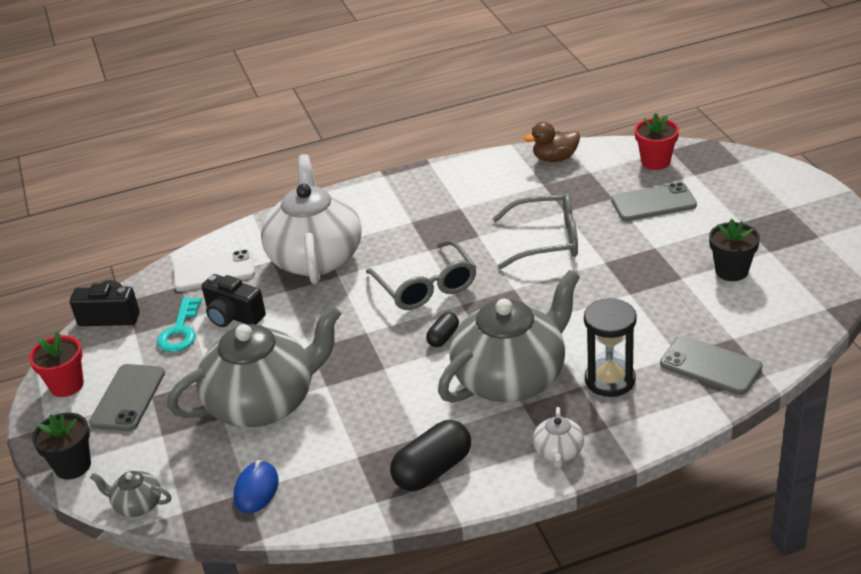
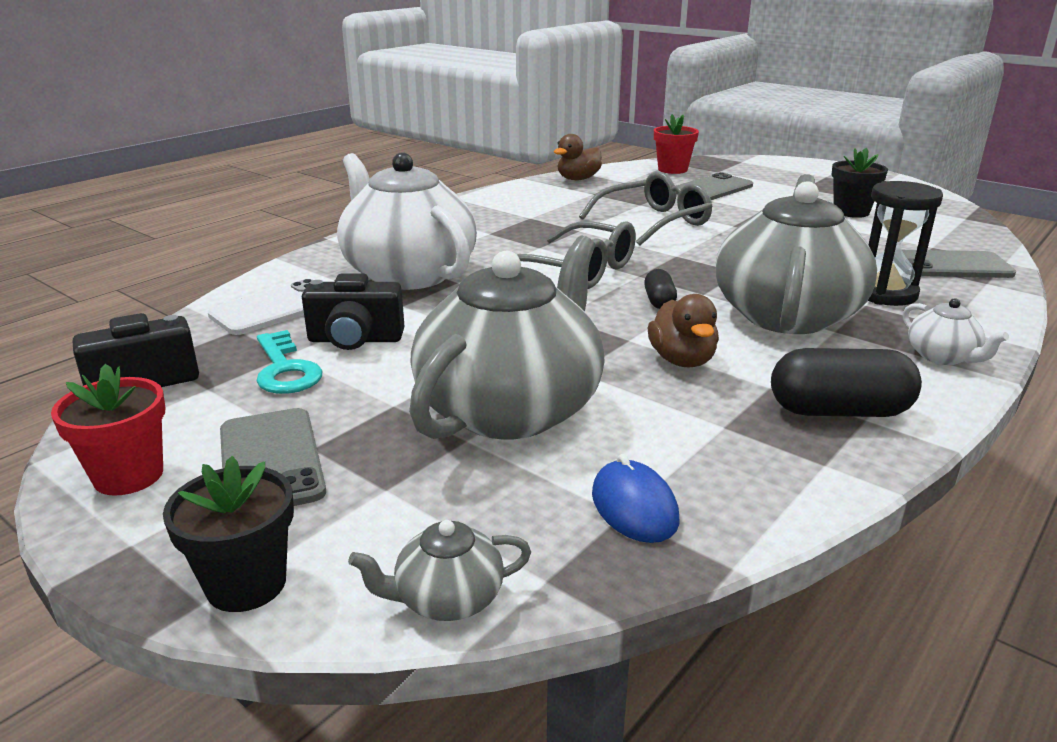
camera: 35 degrees left, 10 degrees down
black capsule [390,420,471,491] -> black capsule turned 75 degrees clockwise [771,348,922,417]
none -> brown duck [648,294,719,367]

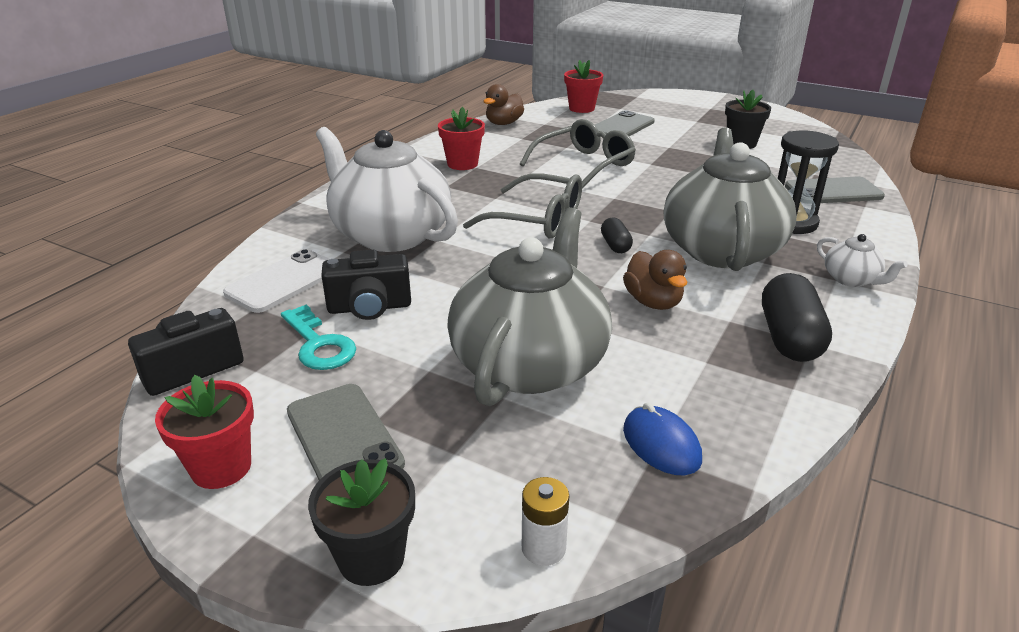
camera: 10 degrees left, 5 degrees up
grey teapot [348,520,531,621] -> white battery [522,477,569,566]
black capsule [771,348,922,417] -> black capsule turned 75 degrees counterclockwise [762,273,832,362]
none -> red flower pot [438,107,485,170]

